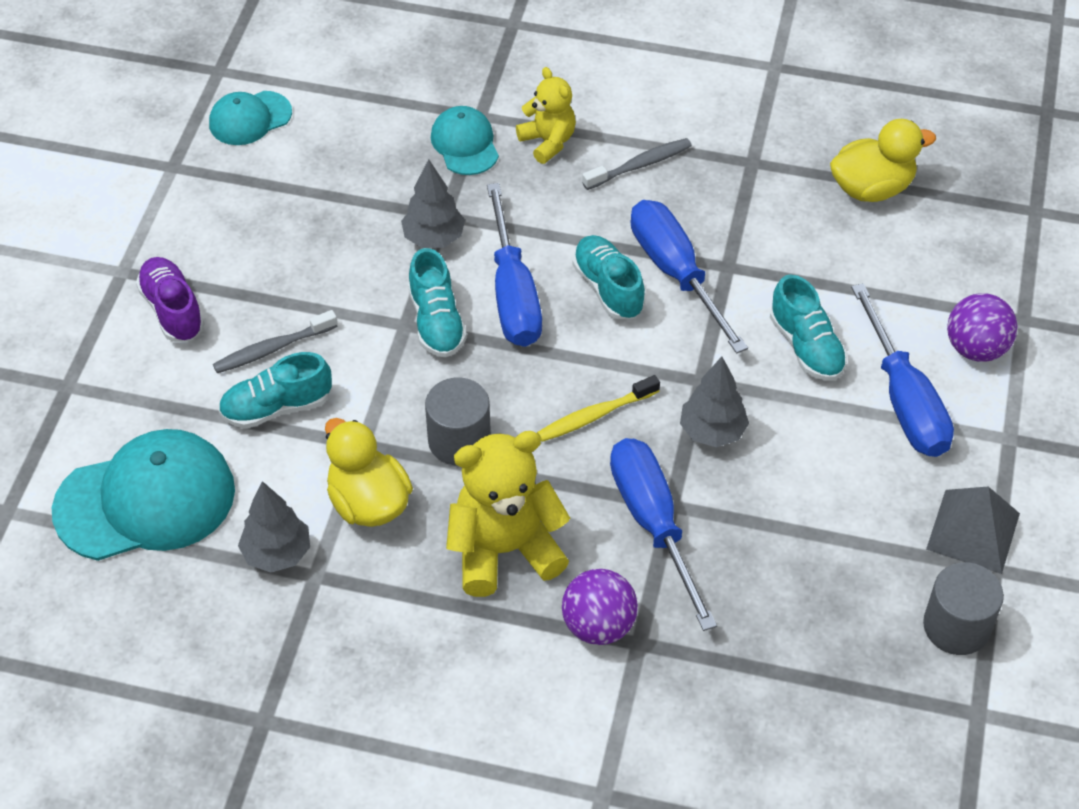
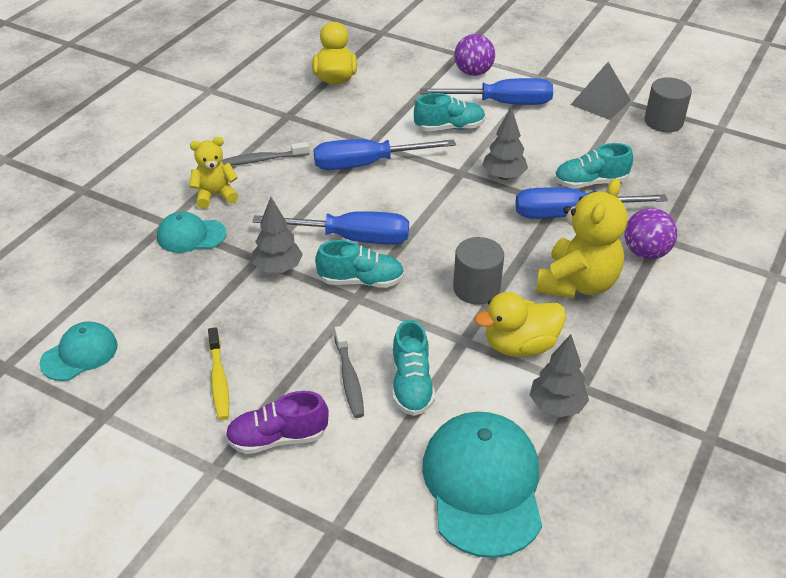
camera: 75 degrees left, 10 degrees down
turquoise cap [209,91,292,145] -> turquoise cap turned 120 degrees counterclockwise [40,321,118,381]
yellow teddy bear [446,431,570,597] -> yellow teddy bear turned 150 degrees counterclockwise [536,178,628,299]
yellow toothbrush [537,375,660,442] -> yellow toothbrush moved to [208,327,229,420]
turquoise shoe [572,235,645,319] -> turquoise shoe moved to [554,143,633,189]
grey toothbrush [582,138,692,190] -> grey toothbrush turned 90 degrees counterclockwise [222,142,310,165]

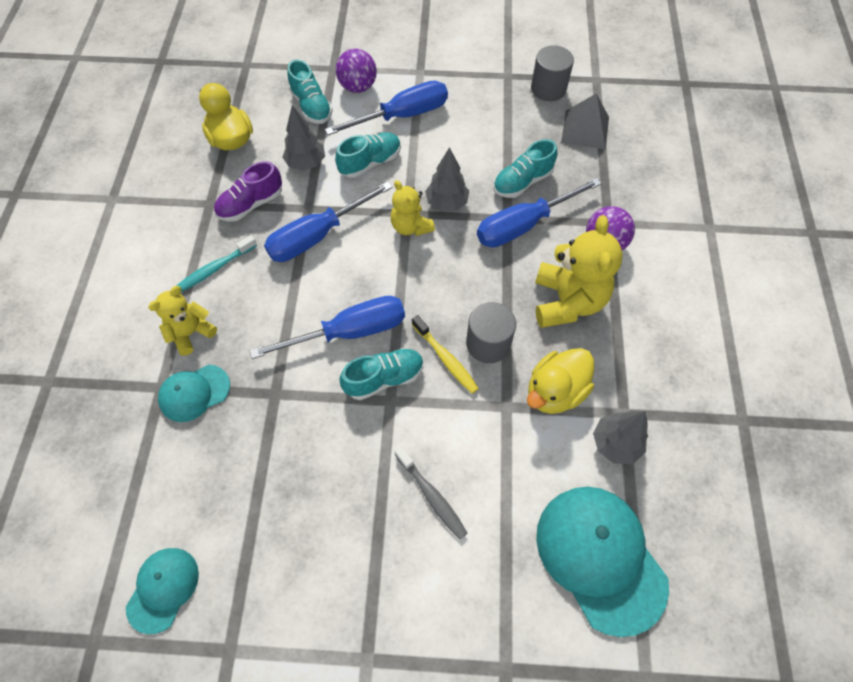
camera: 25 degrees left, 20 degrees up
yellow toothbrush [208,327,229,420] -> yellow toothbrush moved to [412,315,479,394]
grey toothbrush [222,142,310,165] -> turquoise toothbrush [176,235,257,292]
purple shoe [225,391,329,454] -> purple shoe moved to [214,161,282,222]
grey tree [252,197,303,273] -> grey tree moved to [283,105,325,171]
turquoise shoe [392,320,435,416] -> turquoise shoe moved to [287,59,333,124]
grey pyramid [571,62,631,120] -> grey pyramid moved to [561,93,609,149]
none -> yellow teddy bear [390,180,435,236]

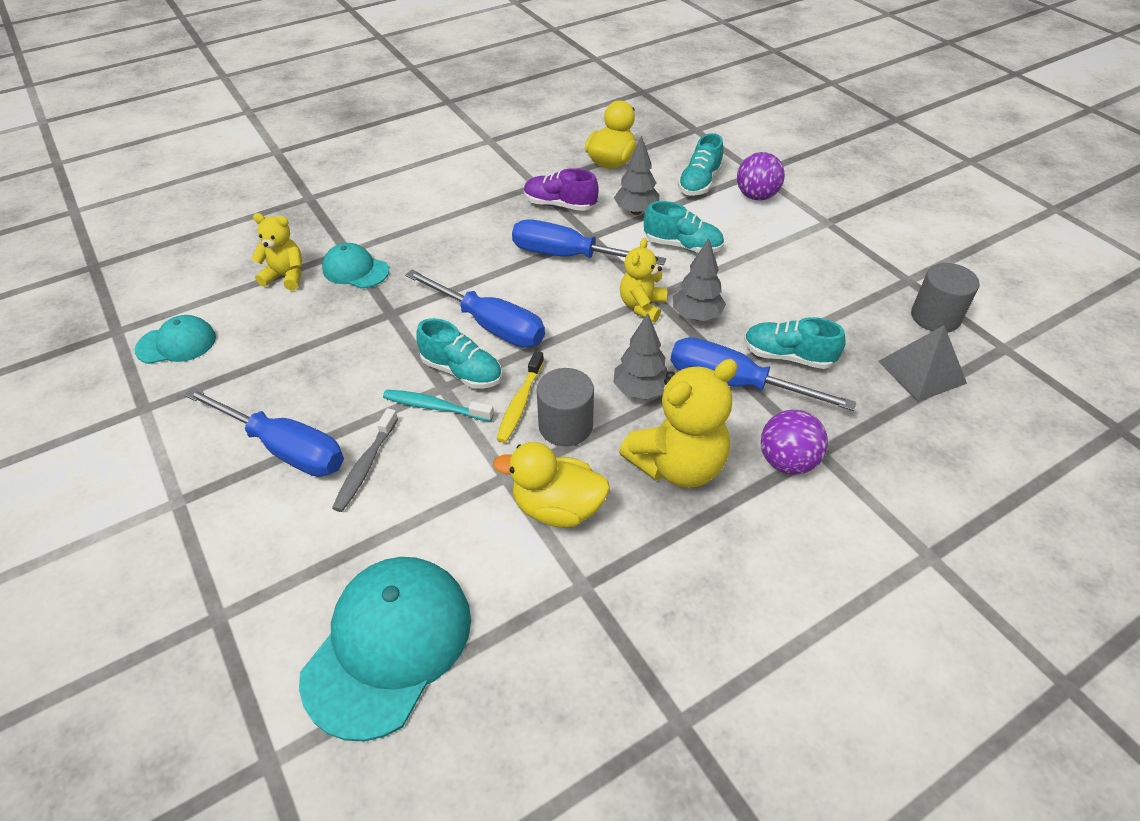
camera: 55 degrees right, 15 degrees down
yellow teddy bear [148,286,217,356] -> yellow teddy bear moved to [251,213,302,290]
turquoise toothbrush [176,235,257,292] -> turquoise toothbrush moved to [383,390,494,422]
blue screwdriver [325,81,448,135] -> blue screwdriver moved to [185,387,344,477]
grey tree [593,410,648,464] -> grey tree moved to [613,313,668,399]

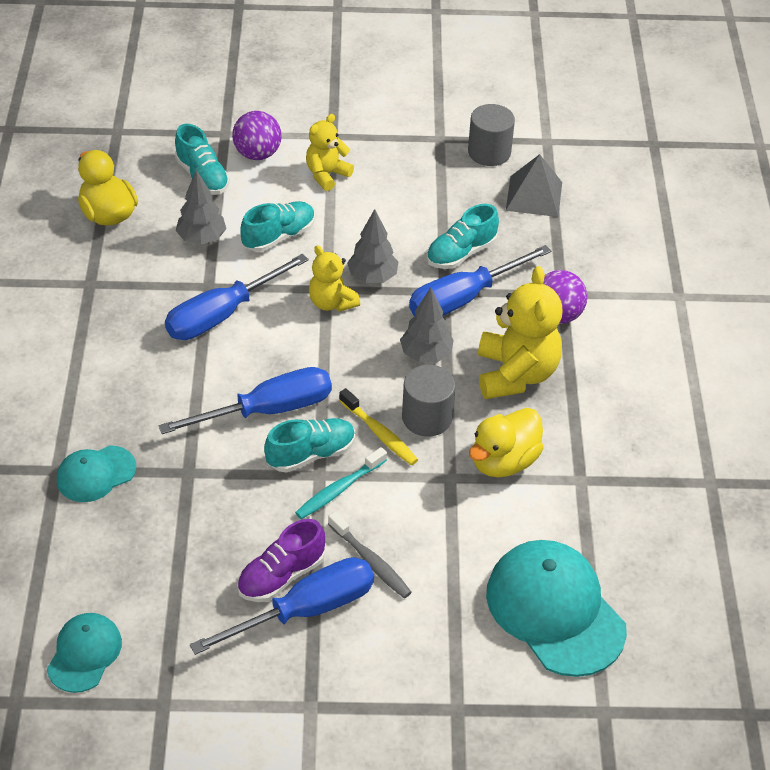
camera: 60 degrees left, 0 degrees up
yellow teddy bear [251,213,302,290] -> yellow teddy bear moved to [306,114,354,191]
purple shoe [524,168,599,211] -> purple shoe moved to [237,519,325,602]

